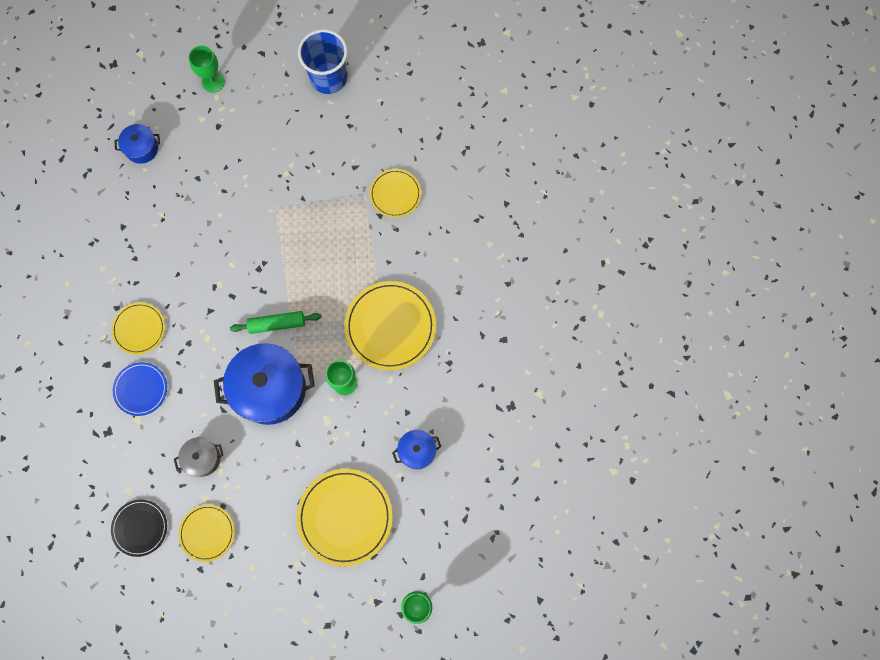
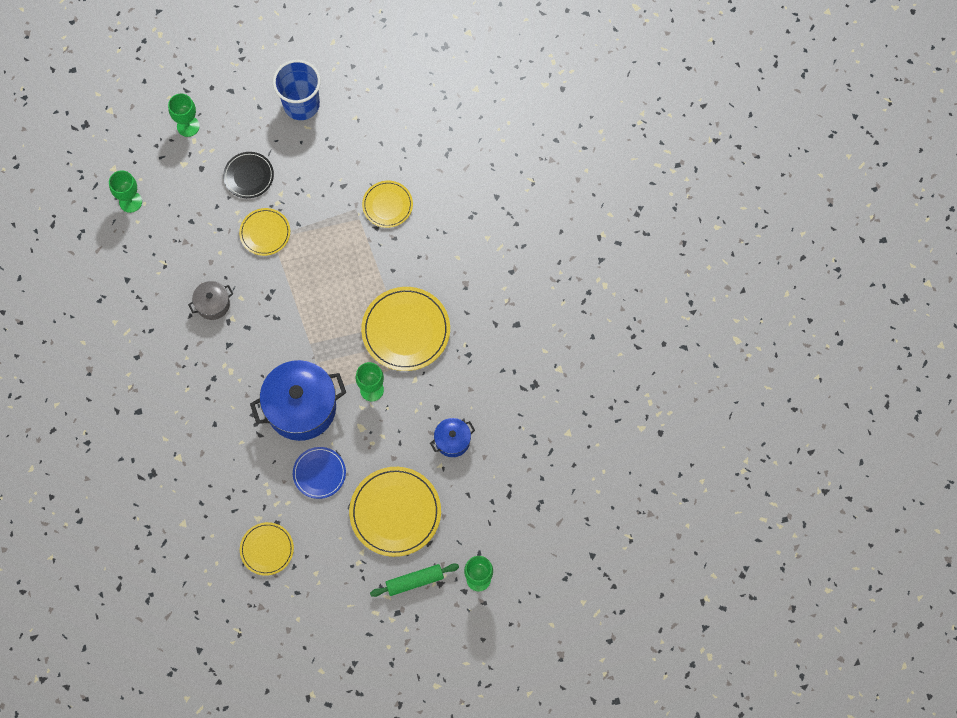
camera: 10 degrees left, 5 degrees down
yellow plate [111,302,165,355] -> yellow plate moved to [239,208,290,256]
black plate [111,499,167,557] -> black plate moved to [223,152,274,198]
blue plate [113,362,167,416] -> blue plate moved to [293,447,346,499]
blue pot [114,124,160,164] -> green goblet [109,170,142,213]
grey pot [174,437,223,477] -> grey pot moved to [188,281,233,320]
green rolling pin [230,311,321,334] -> green rolling pin moved to [370,563,459,597]

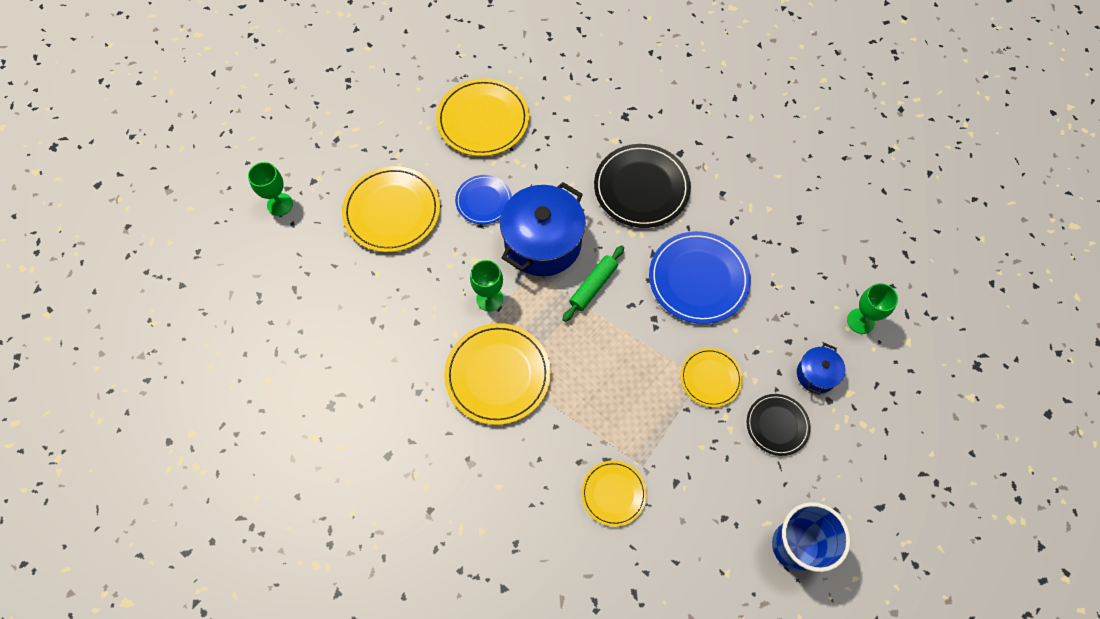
camera: 145 degrees right, 5 degrees down
green goblet [168,94,200,137] -> none
grey pot [188,281,233,320] -> blue plate [649,231,751,324]
yellow plate [240,522,294,576] -> yellow plate [436,78,529,156], size x1.71
green rolling pin [370,563,459,597] -> green rolling pin moved to [562,245,624,322]
blue pot [430,418,475,457] -> blue pot moved to [797,343,845,395]
none -> black plate [594,144,691,228]

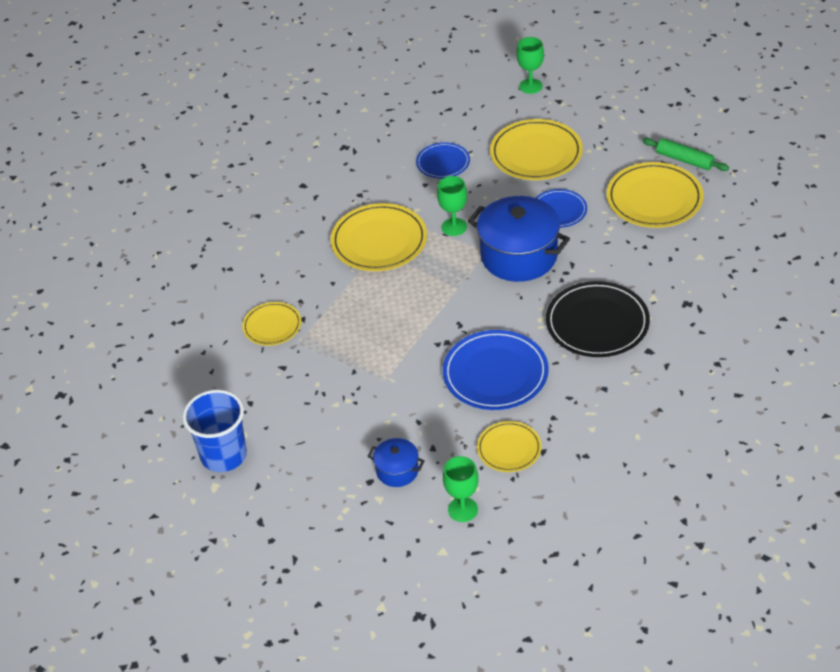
camera: 90 degrees right, 20 degrees down
green rolling pin [562,245,624,322] -> green rolling pin moved to [643,138,729,171]
yellow plate [680,348,743,407] -> yellow plate moved to [477,421,542,472]
black plate [747,394,811,456] -> none
none -> blue plate [416,142,470,179]

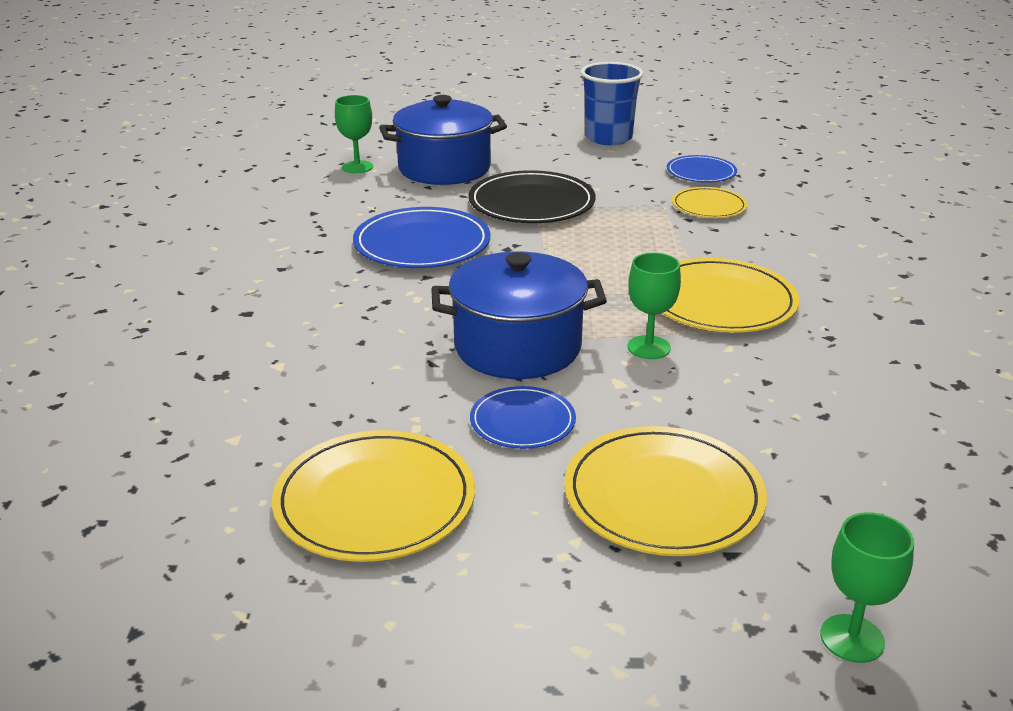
camera: 140 degrees right, 15 degrees down
blue pot [367,438,425,487] -> blue pot [379,95,507,185], size x2.03
blue plate [416,142,470,179] -> blue plate moved to [667,155,737,183]
yellow plate [477,421,542,472] -> none
black plate [546,281,650,357] -> black plate moved to [468,170,596,223]
green rolling pin [643,138,729,171] -> none

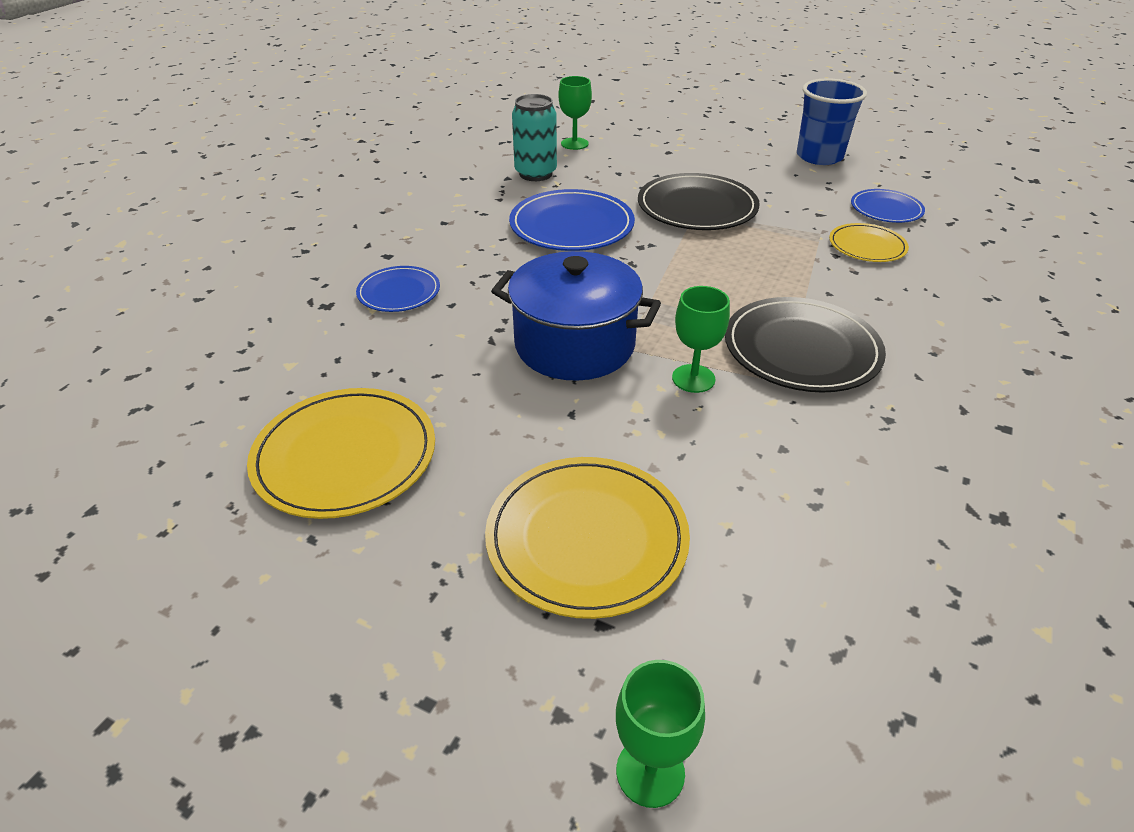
camera: 25 degrees right, 10 degrees up
blue pot [379,95,507,185] -> none
blue plate [470,386,576,449] -> blue plate moved to [356,266,440,312]
yellow plate [662,258,800,333] -> black plate [725,297,886,393]
none -> turquoise can [512,94,557,181]

